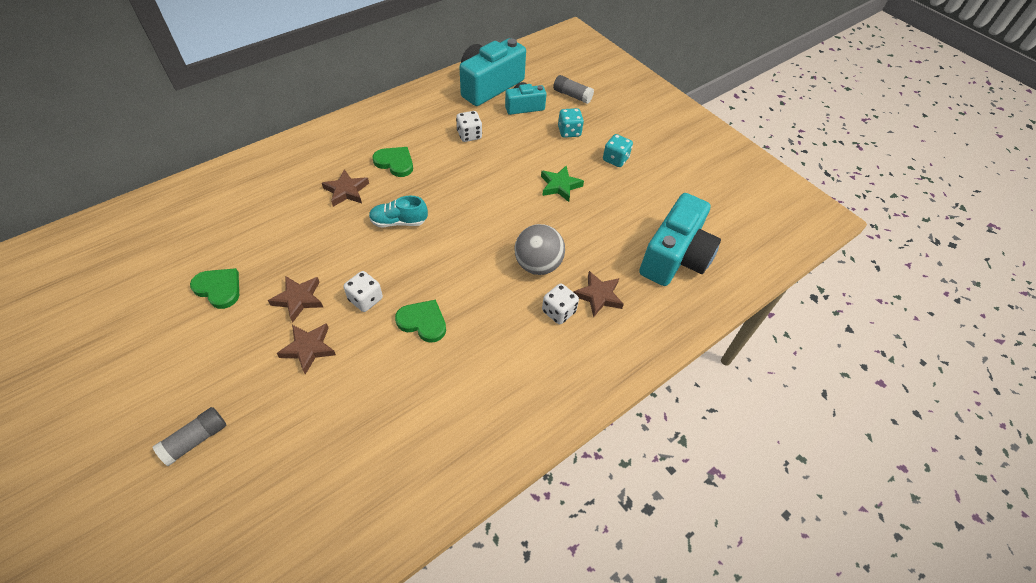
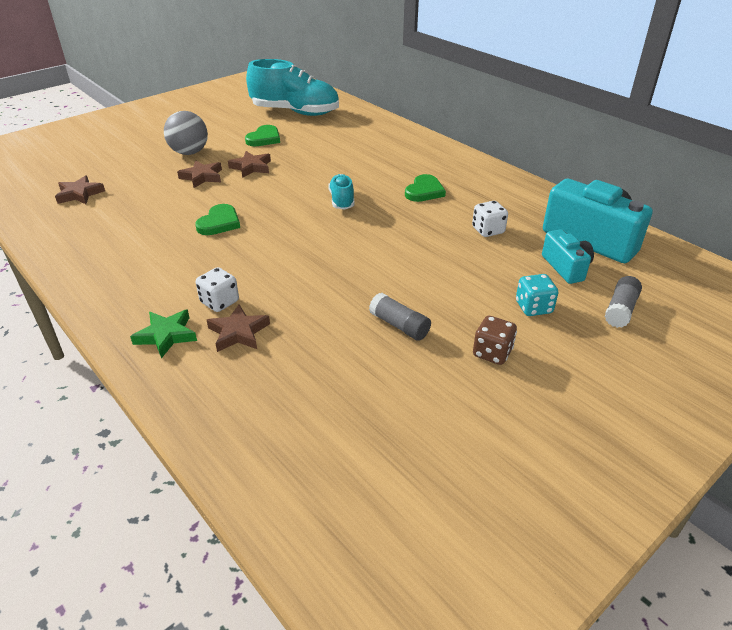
camera: 90 degrees right, 15 degrees down
grey glue stick [152,407,226,466] -> grey glue stick moved to [369,293,431,341]
brown star [322,169,369,207] -> brown star moved to [55,175,105,204]
white dice [344,271,383,312] -> none
grey ball [514,224,565,275] -> grey ball moved to [164,111,208,155]
green star [541,165,584,202] -> green star moved to [130,310,197,359]
turquoise dice [603,134,633,167] -> brown dice [473,316,517,365]
turquoise camera [639,193,721,286] -> none
none -> turquoise shoe [246,59,339,116]

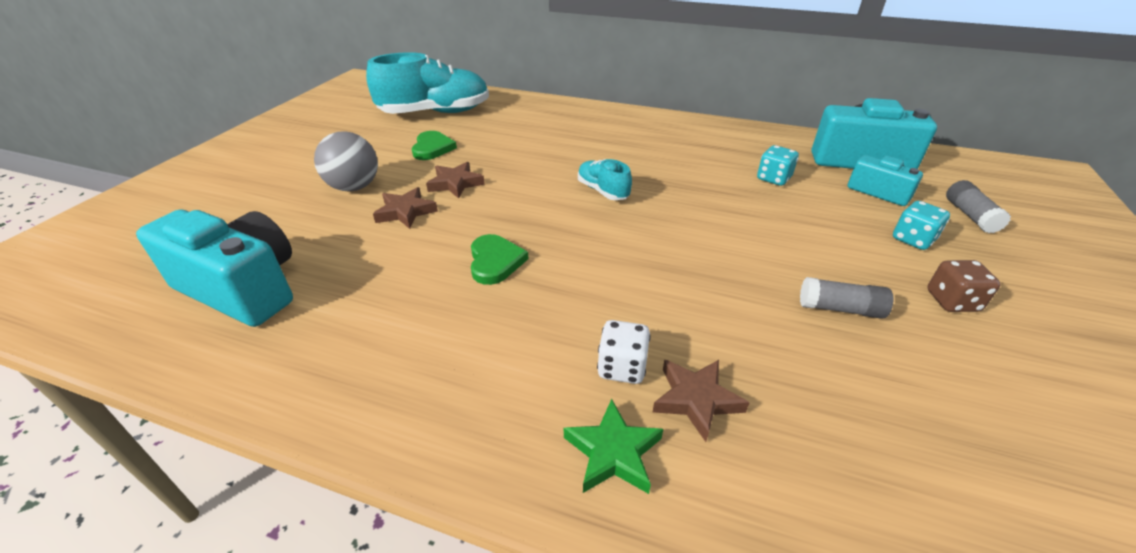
camera: 30 degrees left, 0 degrees up
brown star [55,175,105,204] -> turquoise camera [136,210,293,327]
green heart [405,174,446,202] -> none
white dice [472,201,508,237] -> turquoise dice [757,145,799,186]

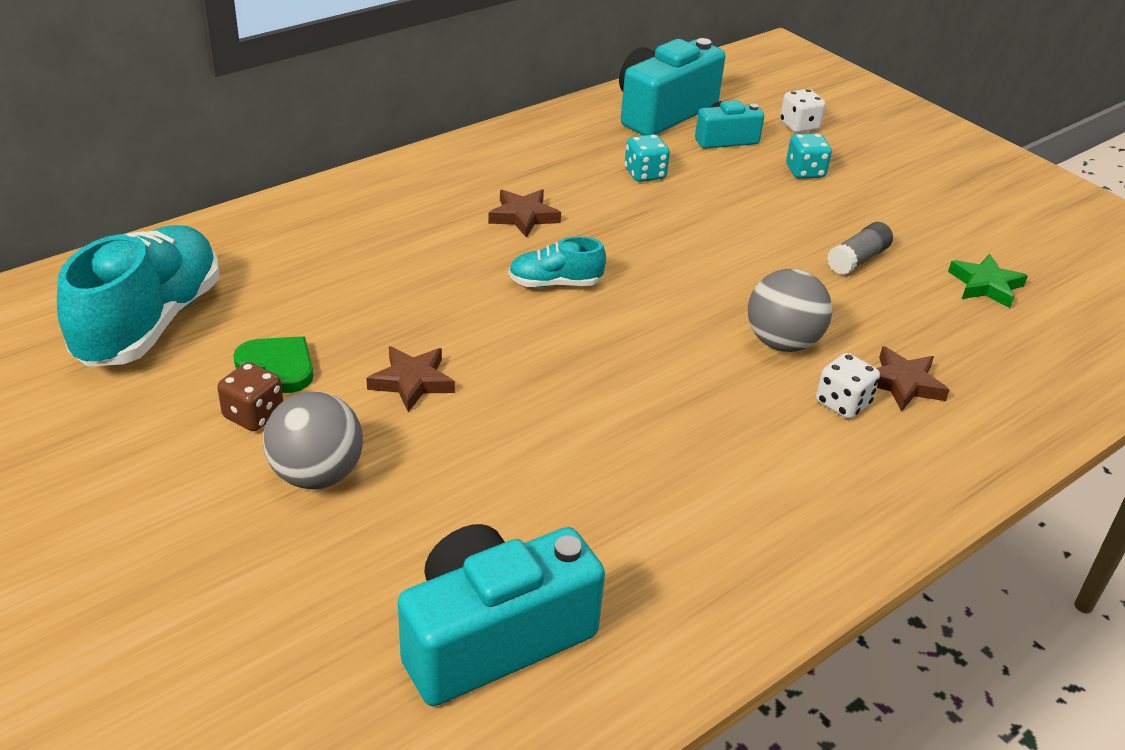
camera: 60 degrees left, 0 degrees up
brown star [373,187,438,229] -> brown star moved to [488,190,561,238]
green heart [471,234,528,285] -> none
green star [564,399,663,494] -> green star moved to [948,254,1028,308]
brown dice [927,260,1001,312] -> brown dice moved to [217,362,283,431]
grey glue stick [946,180,1011,233] -> white dice [780,89,826,133]
none -> grey ball [748,269,832,352]

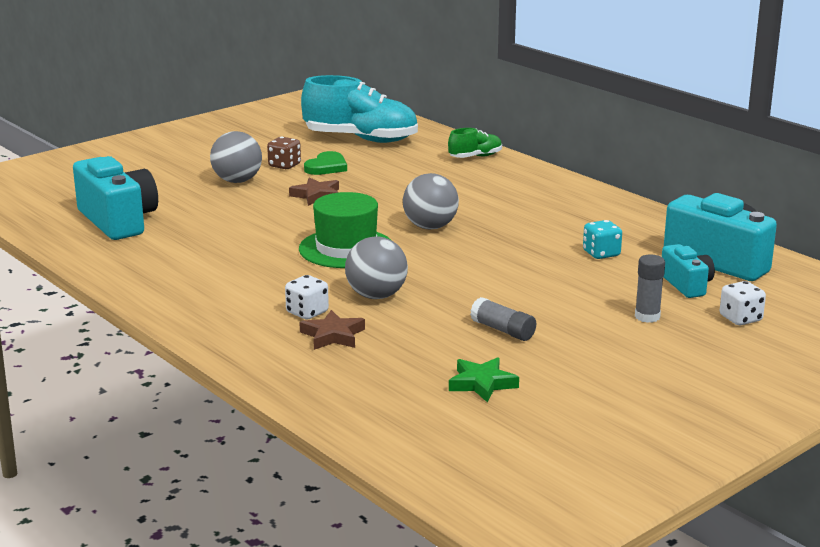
camera: 90 degrees right, 15 degrees down
brown star [488,190,561,238] -> none
turquoise shoe [509,236,606,287] -> grey ball [403,173,459,229]
turquoise dice [786,133,832,179] -> grey glue stick [635,255,665,323]
none -> green hat [299,192,392,268]
none -> green shoe [448,128,502,158]

